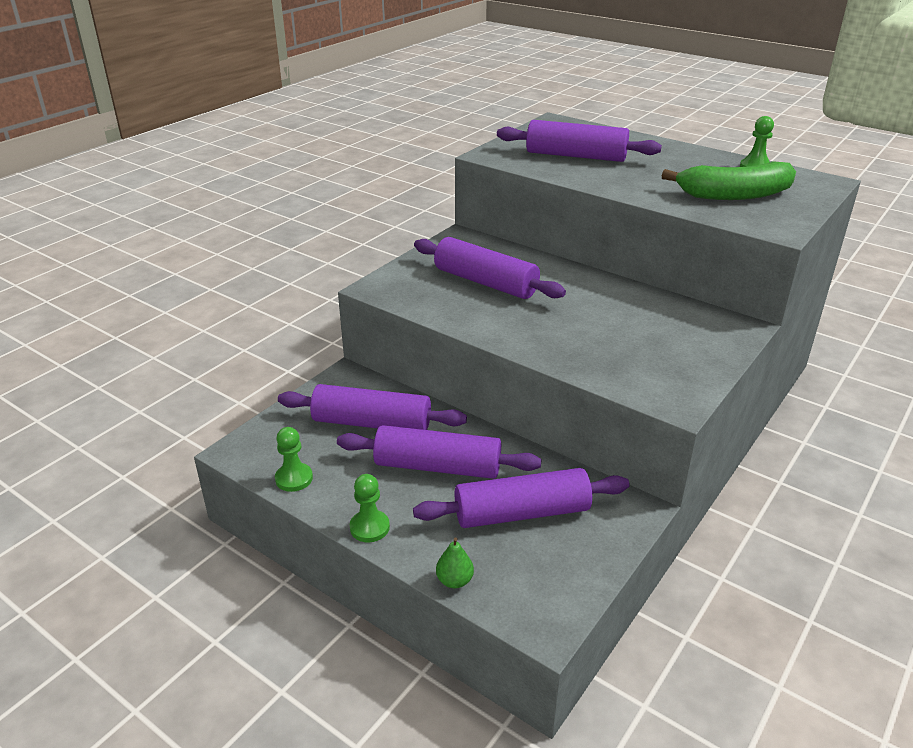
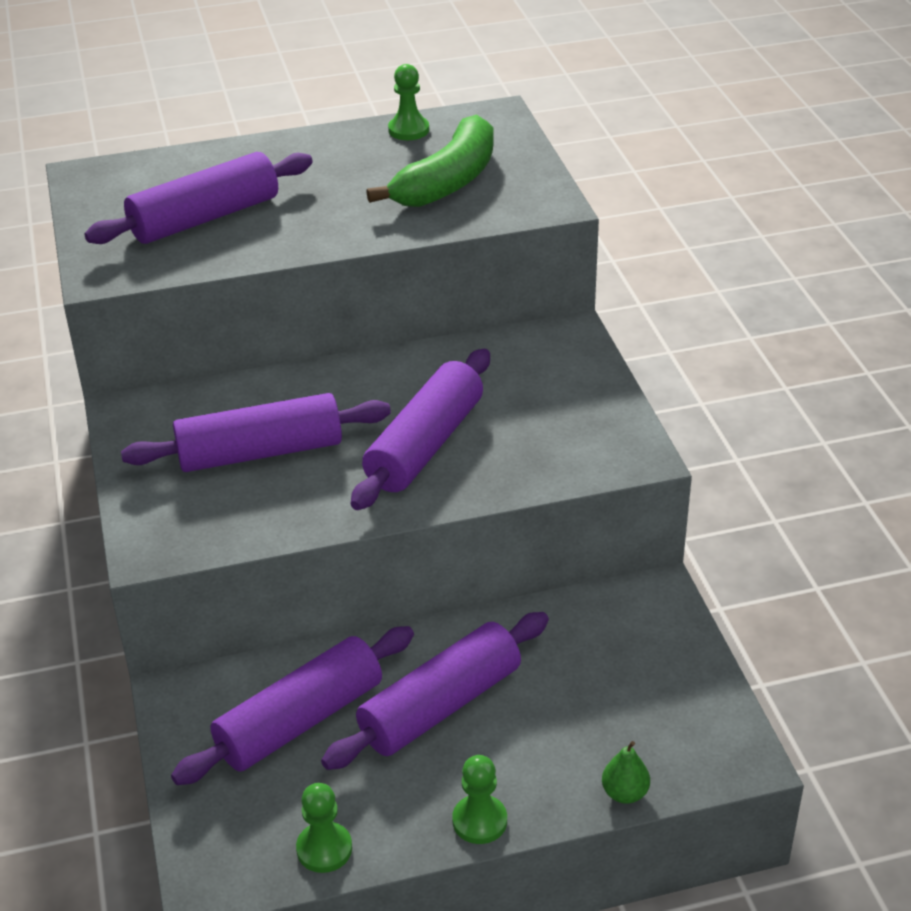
camera: 50 degrees left, 5 degrees up
purple rolling pin [413,468,630,528] -> purple rolling pin moved to [351,349,490,510]

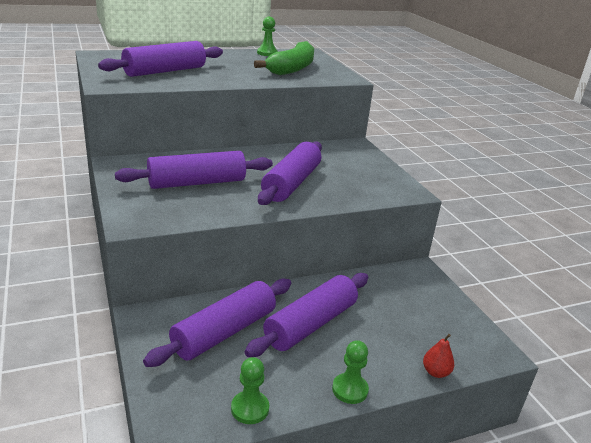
camera: 10 degrees left, 10 degrees down
green pear [602,741,650,804] -> red pear [423,334,454,378]

